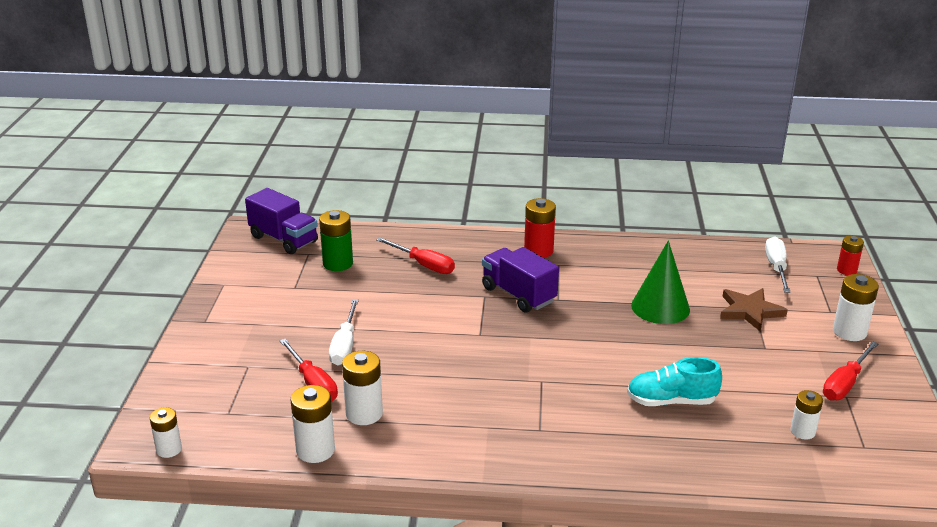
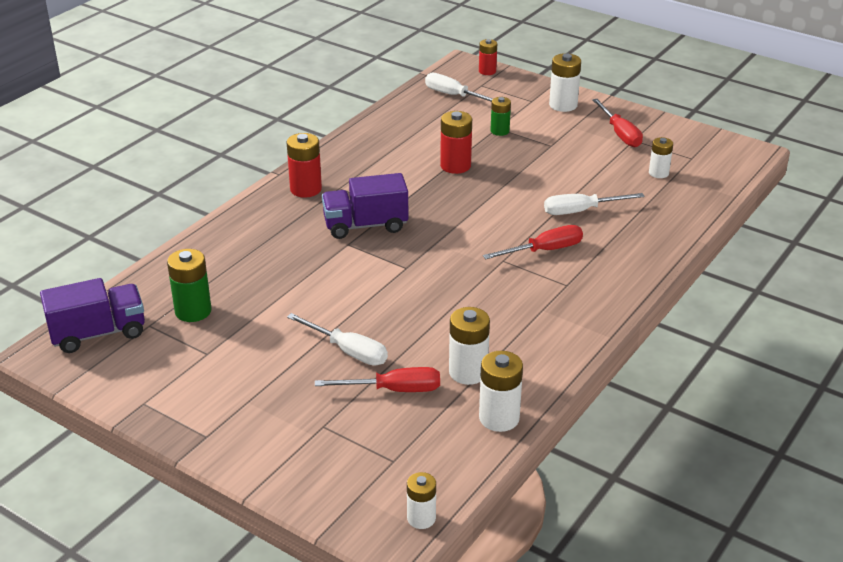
camera: 60 degrees left, 5 degrees up
red screwdriver [376,237,455,274] -> red screwdriver moved to [483,225,583,259]
turquoise shoe [627,357,722,406] -> white screwdriver [544,193,645,215]
green cone [631,241,690,324] -> red battery [440,111,472,174]
brown star [720,288,788,331] -> green battery [490,97,511,136]

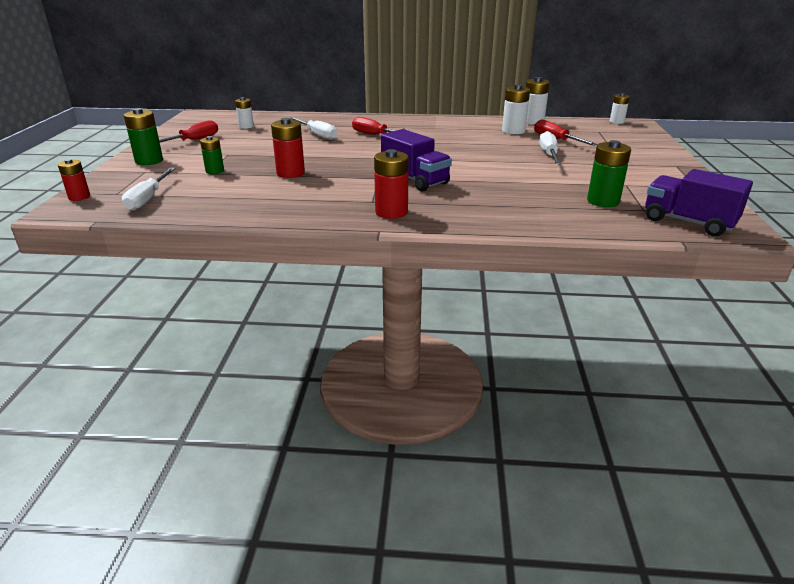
camera: 120 degrees left, 5 degrees down
white battery [549,53,581,112] -> green battery [124,108,163,165]

